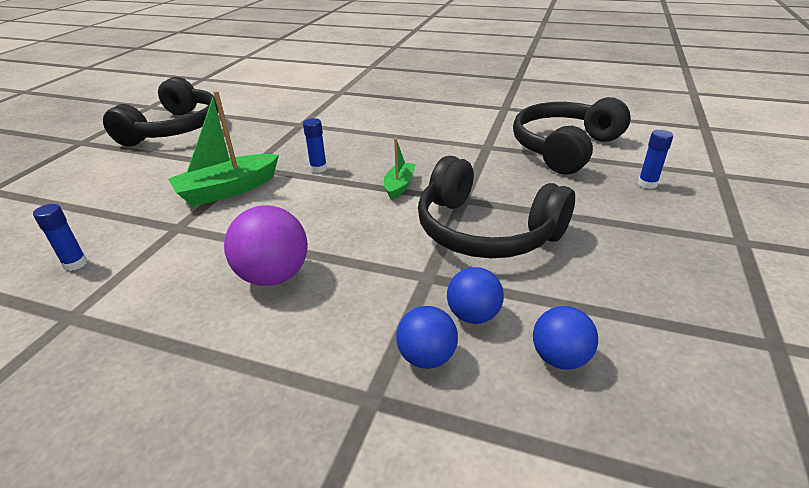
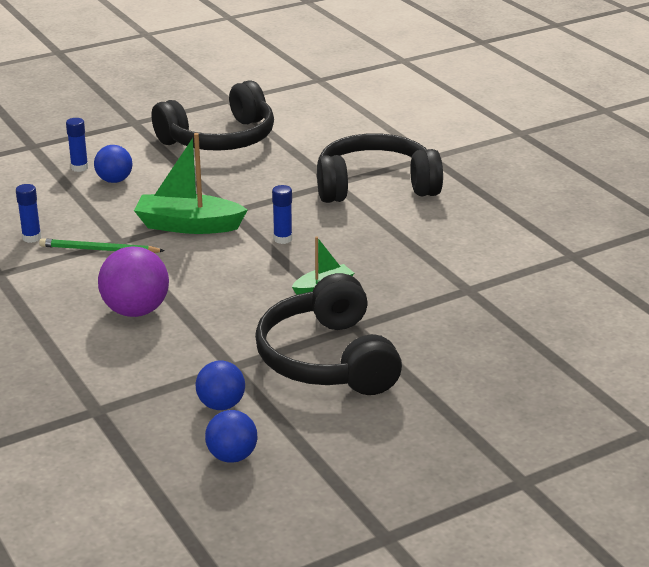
camera: 40 degrees right, 5 degrees down
blue ball [396,306,458,369] -> blue ball moved to [94,145,133,183]
black headphones [513,97,631,175] -> black headphones moved to [317,133,443,203]
blue glue stick [638,130,673,189] -> blue glue stick moved to [66,118,88,172]
none -> green pencil [39,238,165,253]

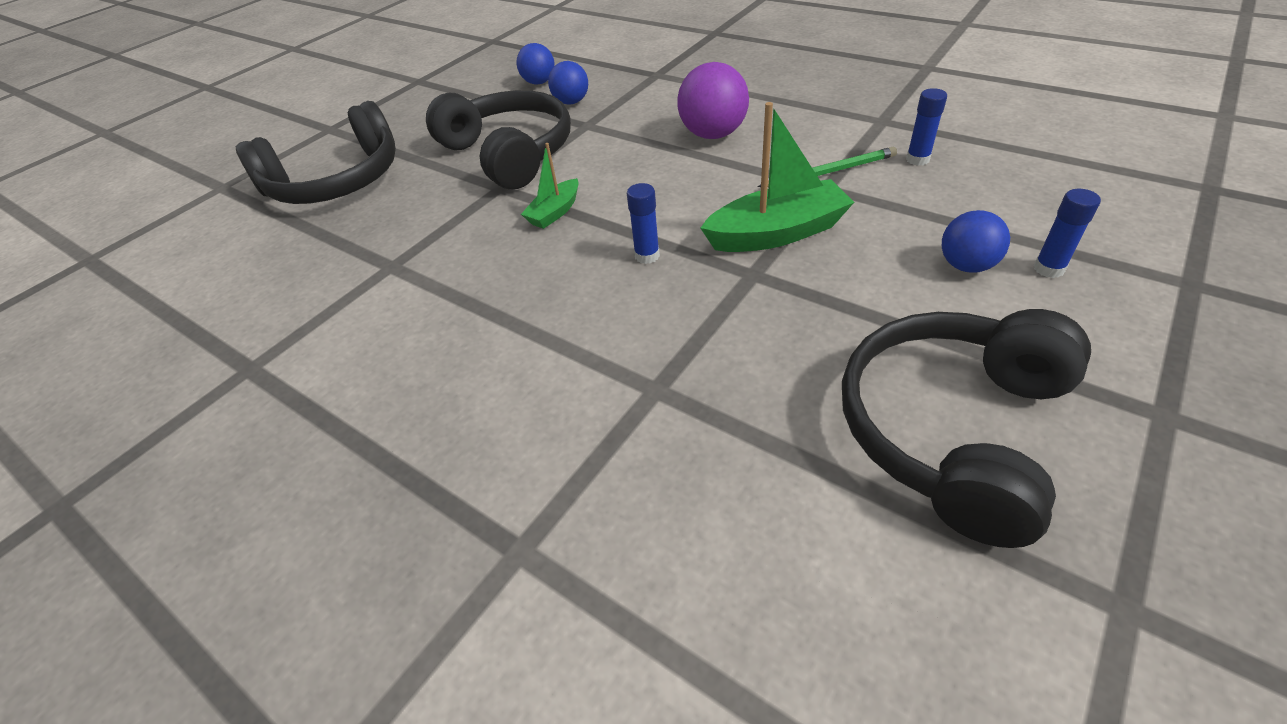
camera: 160 degrees right, 15 degrees up
black headphones [317,133,443,203] -> black headphones moved to [235,101,396,204]

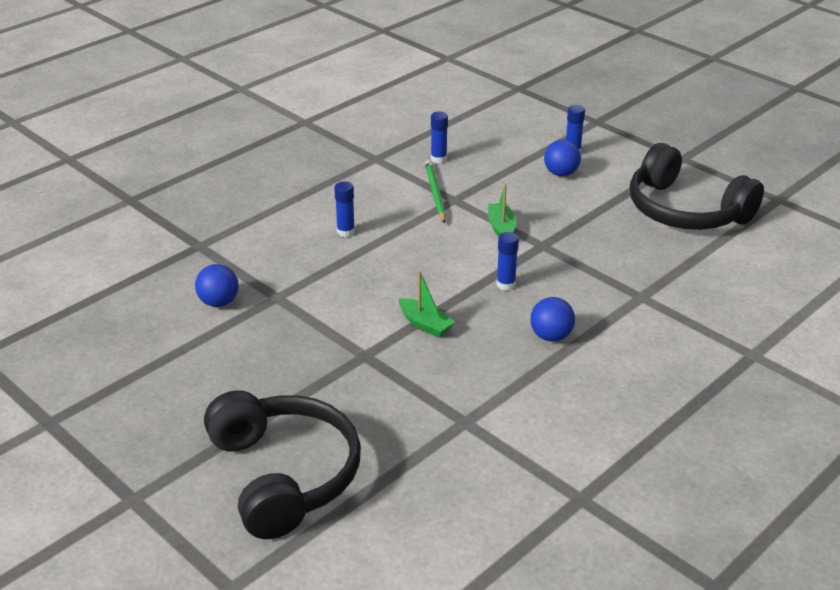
camera: 85 degrees left, 10 degrees down
black headphones [426,90,571,189] -> none
blue ball [517,43,555,85] -> blue ball moved to [530,297,575,342]
purple ball [678,62,749,139] -> blue glue stick [334,181,355,237]
green boat [701,102,854,252] -> green boat [488,184,517,237], size x0.56

